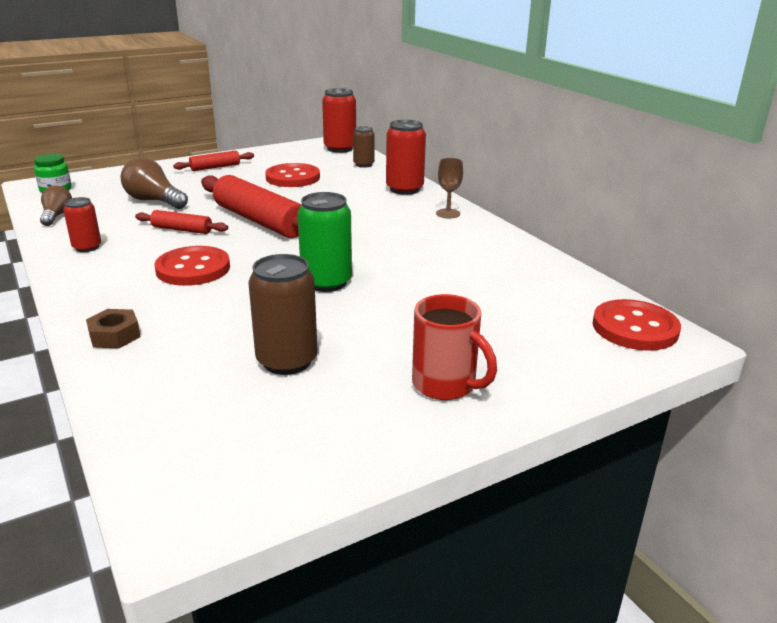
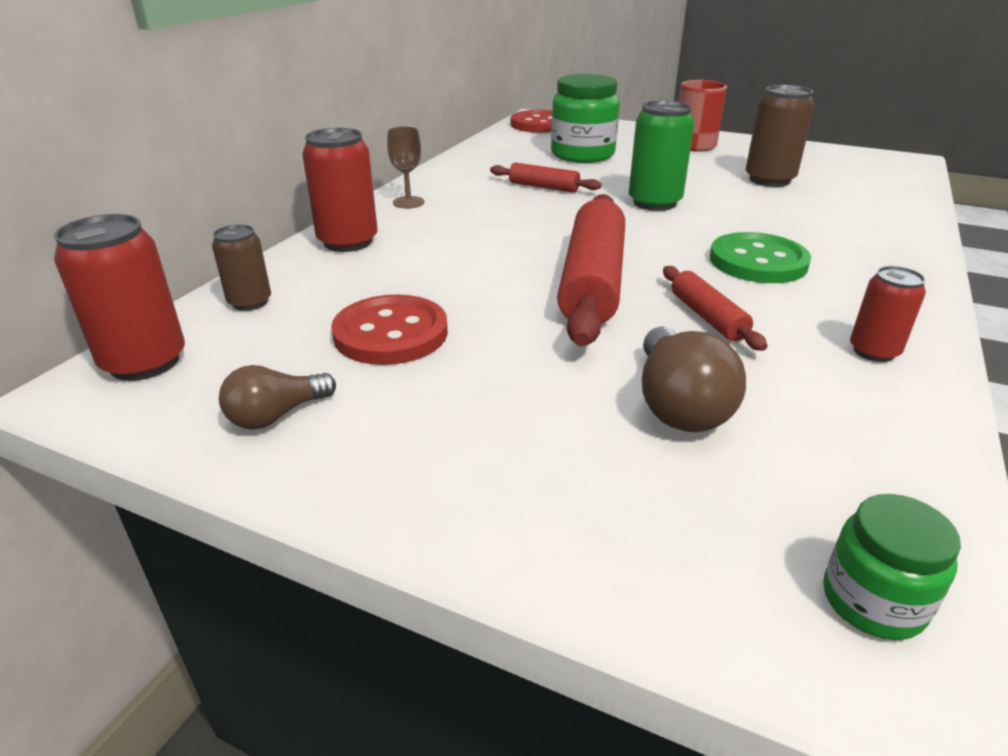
camera: 125 degrees left, 5 degrees up
brown light bulb [40,185,72,226] -> brown light bulb moved to [219,365,336,430]
brown nut [86,309,141,348] -> none
red button [155,246,230,286] -> green button [710,232,811,283]
red rolling pin [173,150,254,171] -> red rolling pin moved to [490,162,601,193]
none -> green jar [551,74,620,163]

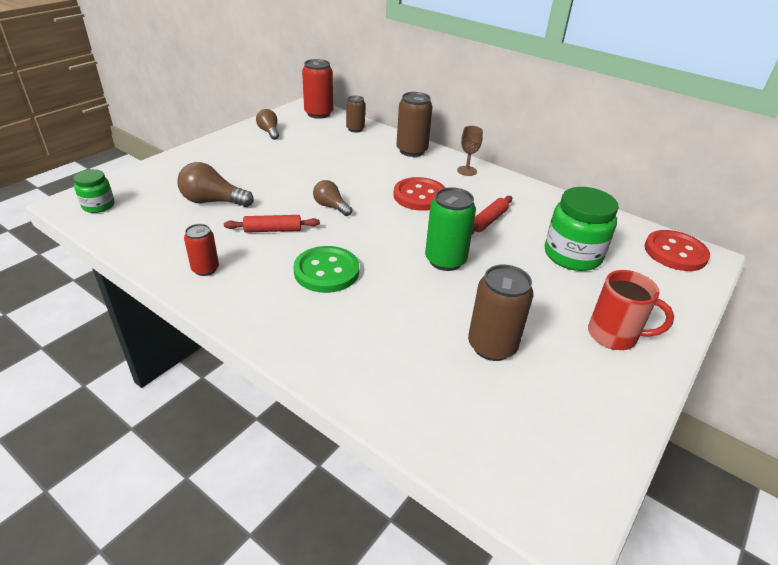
camera: 100 degrees right, 5 degrees up
red can [302,128,378,252] -> brown can [396,92,433,157]
red button [331,294,448,365] -> red button moved to [393,177,445,211]
red rolling pin [557,194,625,347] -> brown light bulb [313,180,352,216]

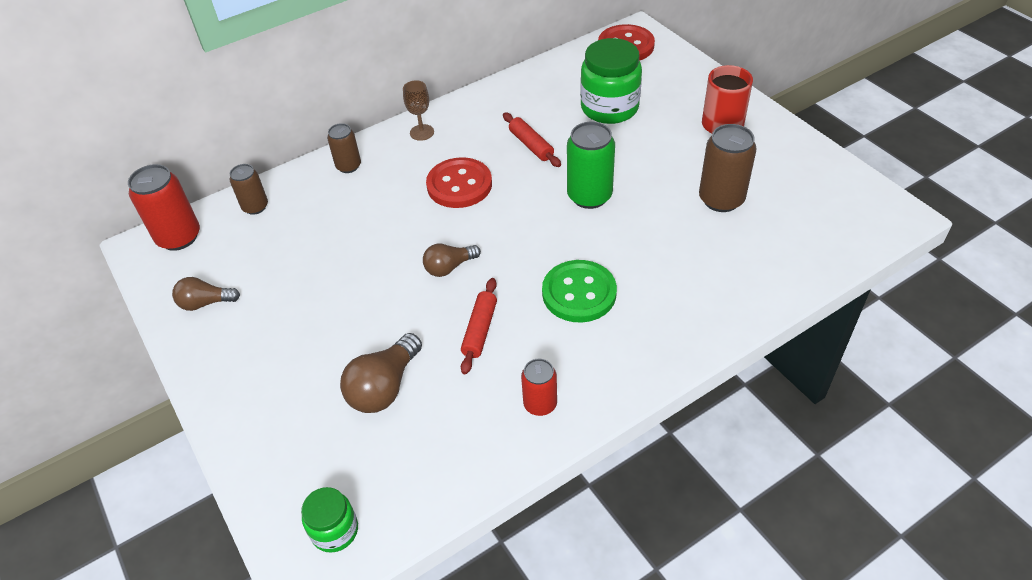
camera: 65 degrees left, 10 degrees up
brown can [396,92,433,157] -> brown can [327,123,361,173], size x0.61

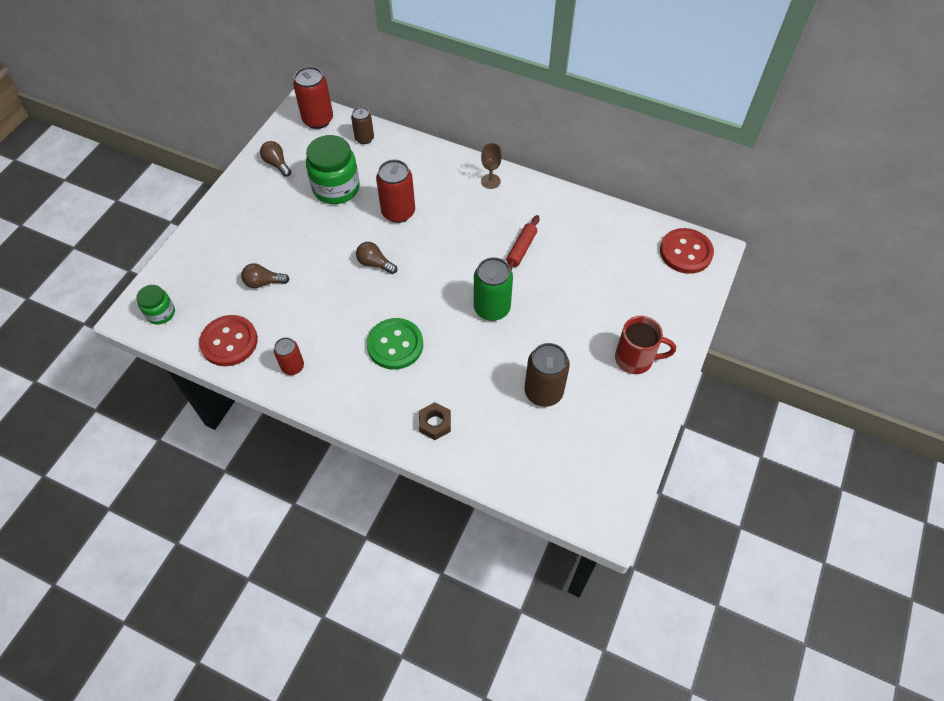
camera: 55 degrees right, 10 degrees up
brown can [327,123,361,173] -> none
brown light bulb [340,333,422,413] -> brown light bulb [241,263,289,288], size x0.65
red button [426,157,492,208] -> red button moved to [199,315,258,366]
red rolling pin [461,278,497,374] -> none
green jar [580,38,642,124] -> green jar moved to [306,135,360,204]
none -> red can [376,160,415,223]
none -> brown nut [419,402,451,440]

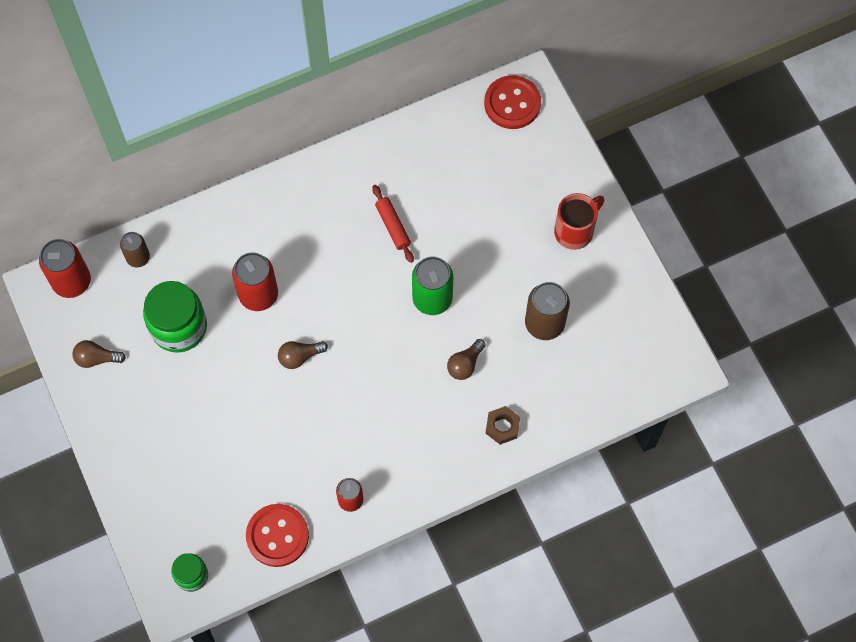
camera: 50 degrees left, 10 degrees up
brown light bulb [241,263,289,288] -> brown light bulb moved to [447,339,486,380]
green button [367,318,423,370] -> none
brown goblet [481,143,502,189] -> none

